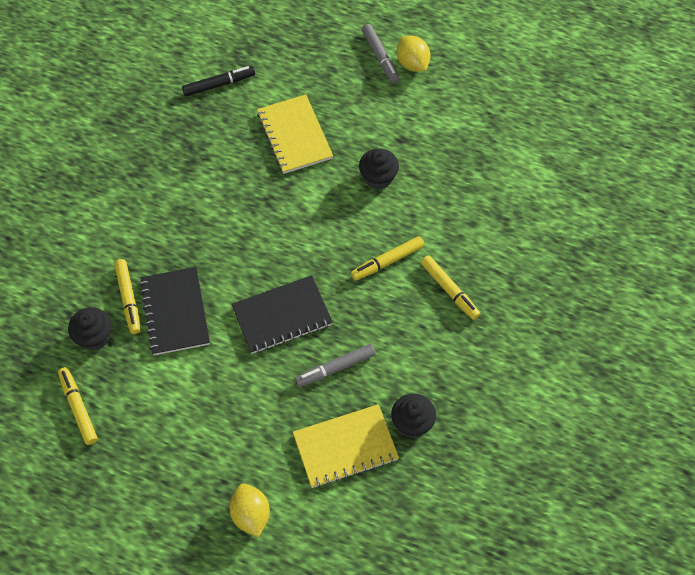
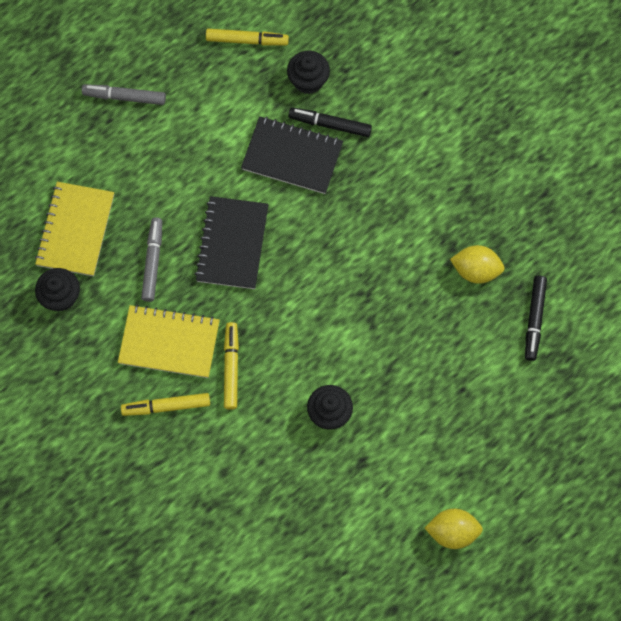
camera: 120 degrees right, 10 degrees up
yellow marker [114,259,141,334] -> black marker [288,108,372,137]
yellow lemon [229,484,270,537] -> yellow lemon moved to [450,245,505,284]
yellow notebook [257,94,333,174] -> yellow notebook moved to [118,305,220,378]
grey marker [362,24,400,84] -> grey marker moved to [82,84,166,105]

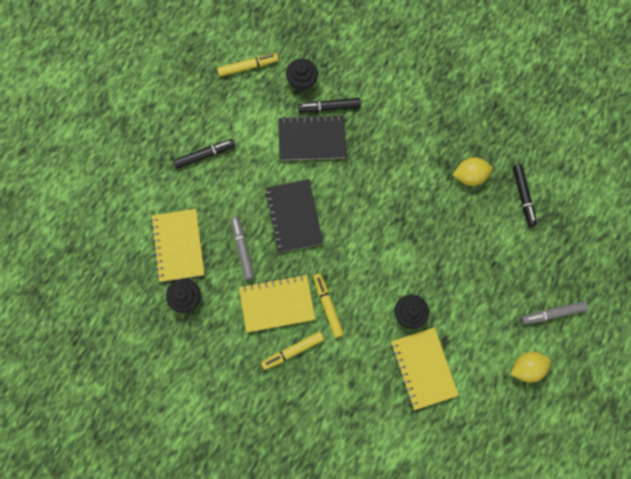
camera: 20 degrees left, 5 degrees up
grey marker [82,84,166,105] -> grey marker moved to [521,301,588,325]
none -> black marker [173,139,235,169]
none -> yellow notebook [391,327,459,410]

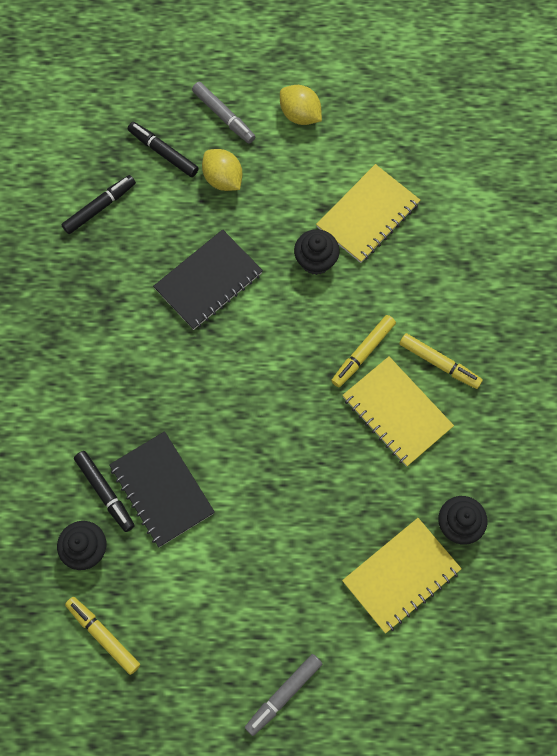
camera: 120 degrees left, 5 degrees down
black marker [173,139,235,169] -> black marker moved to [128,122,199,177]
grey marker [231,217,255,280] -> grey marker moved to [245,654,322,736]
black notebook [265,179,323,253] -> black notebook moved to [153,229,263,330]
yellow lemon [453,157,493,186] -> yellow lemon moved to [202,149,242,191]

